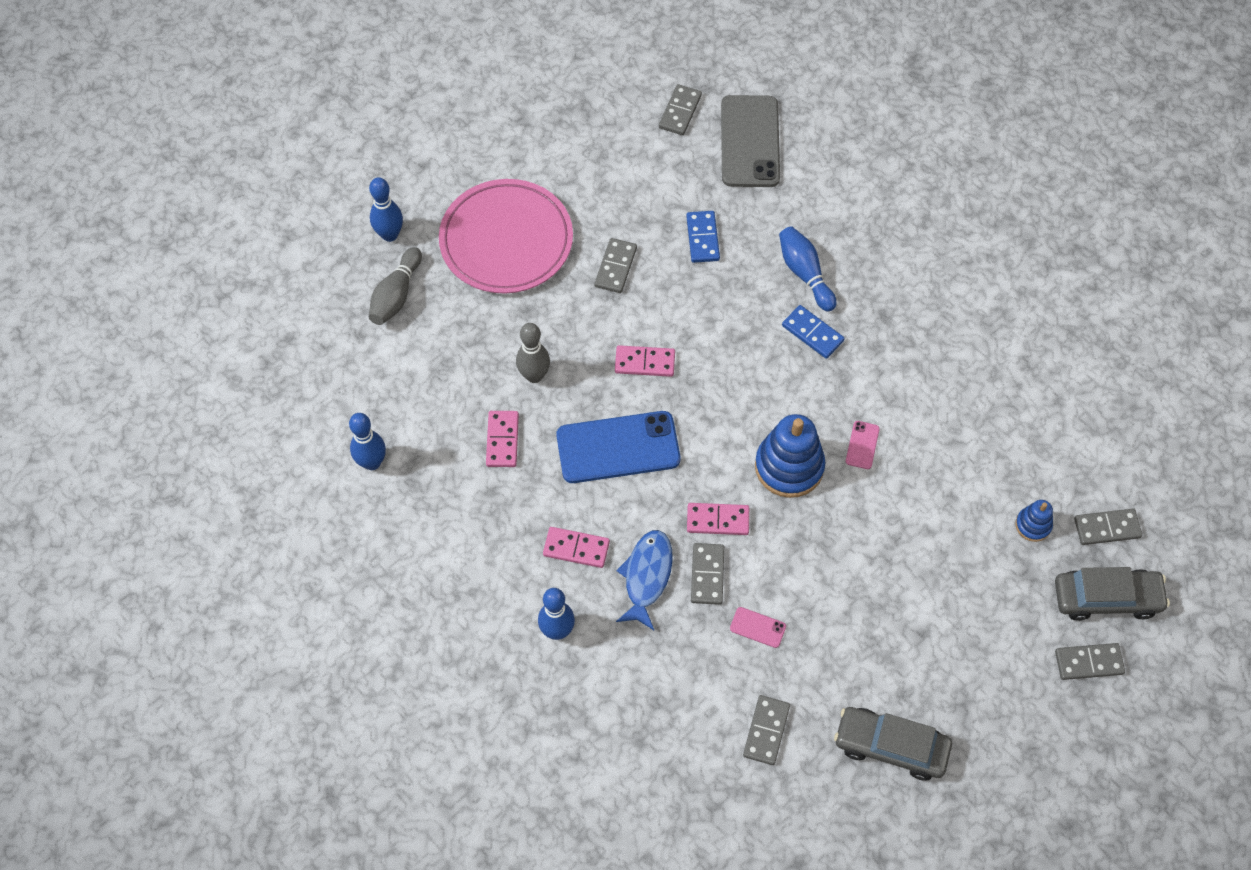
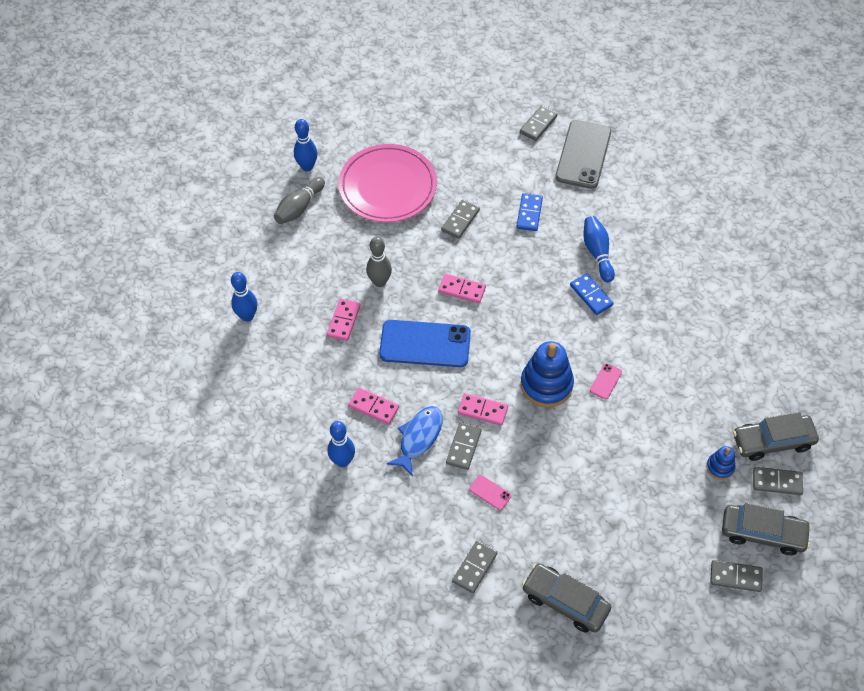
camera: 15 degrees right, 5 degrees down
none -> grey car [733,412,819,461]

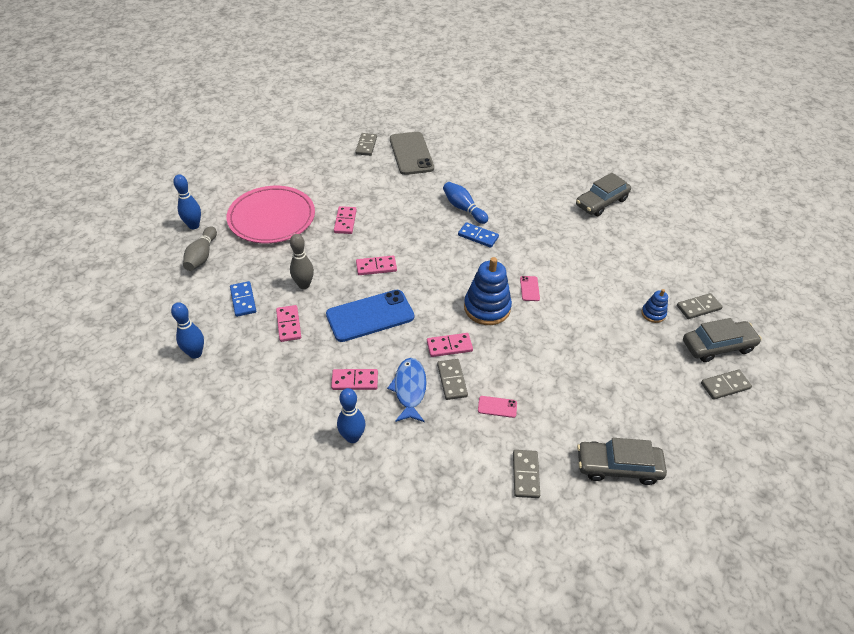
camera: 30 degrees left, 10 degrees down
grey domino [441,200,480,239] -> pink domino [334,206,357,234]
blue domino [516,193,543,231] -> blue domino moved to [230,281,256,317]
grey car [733,412,819,461] -> grey car moved to [576,173,631,216]

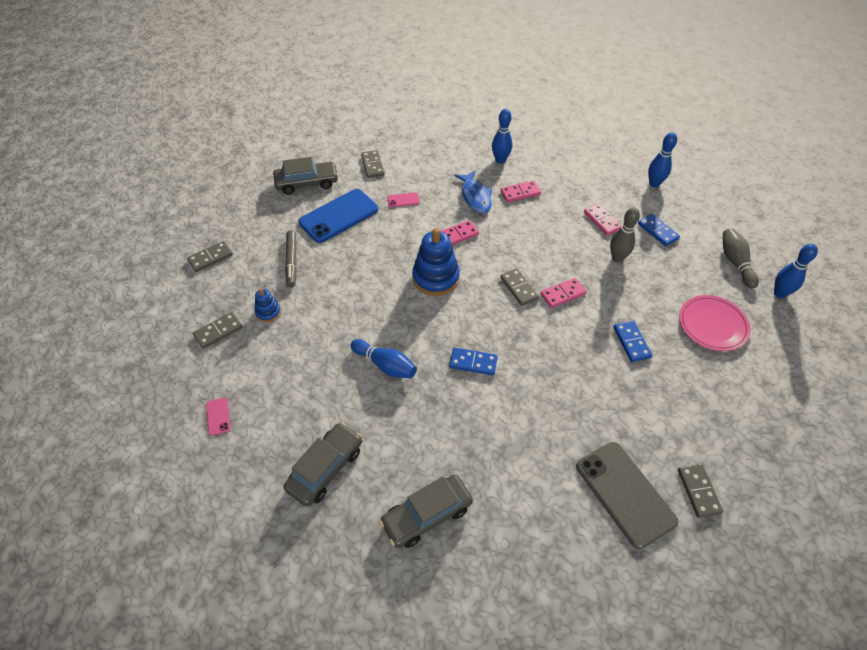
camera: 165 degrees right, 5 degrees up
pink plate [227,186,315,243] -> pink plate [679,295,750,351], size x0.67
blue phone [326,290,414,342] -> blue phone moved to [298,189,378,243]
pink domino [334,206,357,234] -> blue domino [614,321,652,362]
grey domino [437,359,468,400] -> grey domino moved to [500,268,539,306]
blue bowling pin [443,182,488,224] -> blue bowling pin moved to [350,339,417,378]
pink phone [520,276,540,301] -> pink phone moved to [206,397,231,436]
grey car [683,318,762,362] -> grey car moved to [379,475,473,548]
none -> grey marker [285,230,297,287]

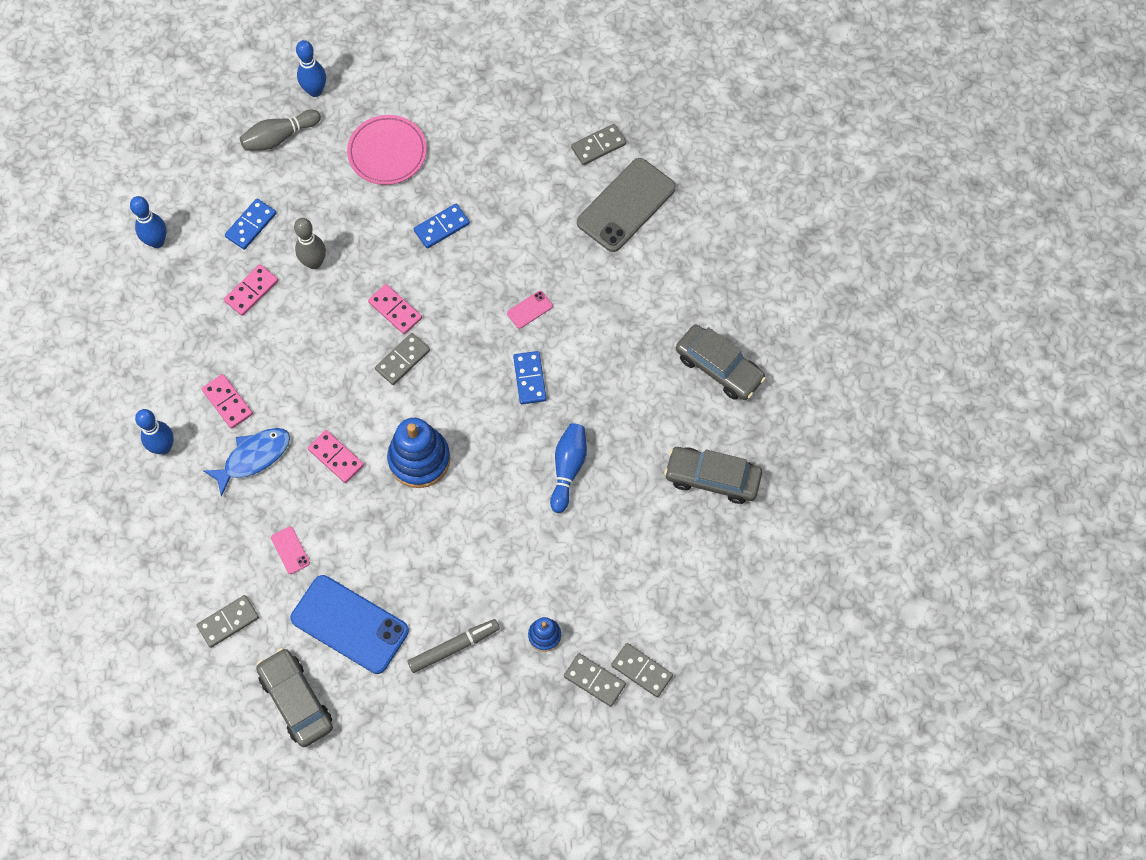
camera: 110 degrees left, 15 degrees up
grey domino [187,241,233,272] -> grey domino moved to [611,643,673,697]
pink phone [206,397,231,436] -> pink phone moved to [507,291,553,329]

